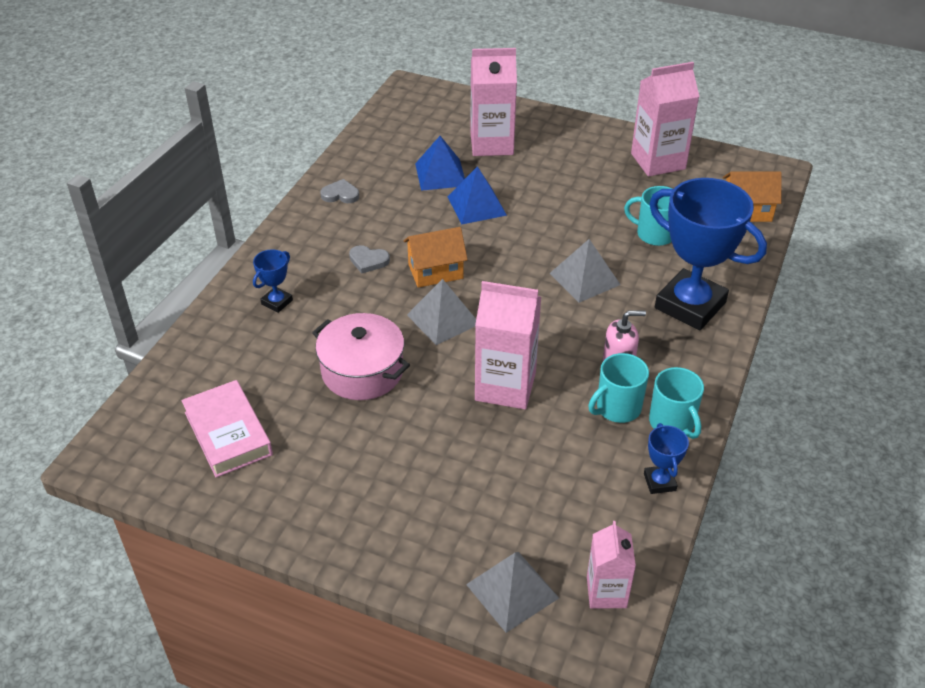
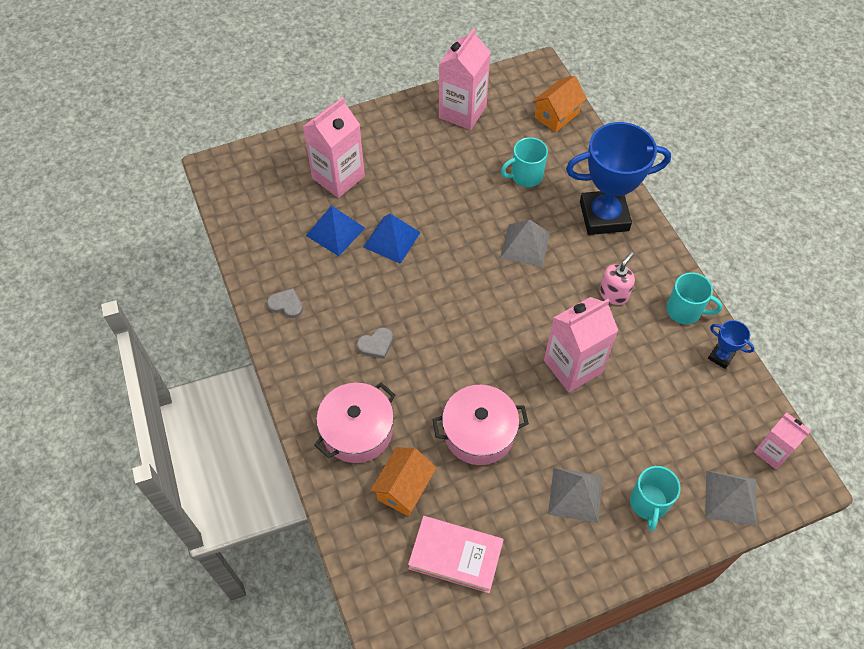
camera: 45 degrees left, 15 degrees up
blue trophy [253,249,293,313] -> pink pot [314,383,395,463]
grey heart [321,179,359,203] -> grey heart turned 60 degrees clockwise [267,288,303,318]
orange house [404,227,468,288] -> orange house moved to [370,447,436,516]
grey pyramid [407,279,476,345] -> grey pyramid moved to [548,468,603,523]
turquoise mug [588,353,649,423] -> turquoise mug moved to [630,466,681,531]

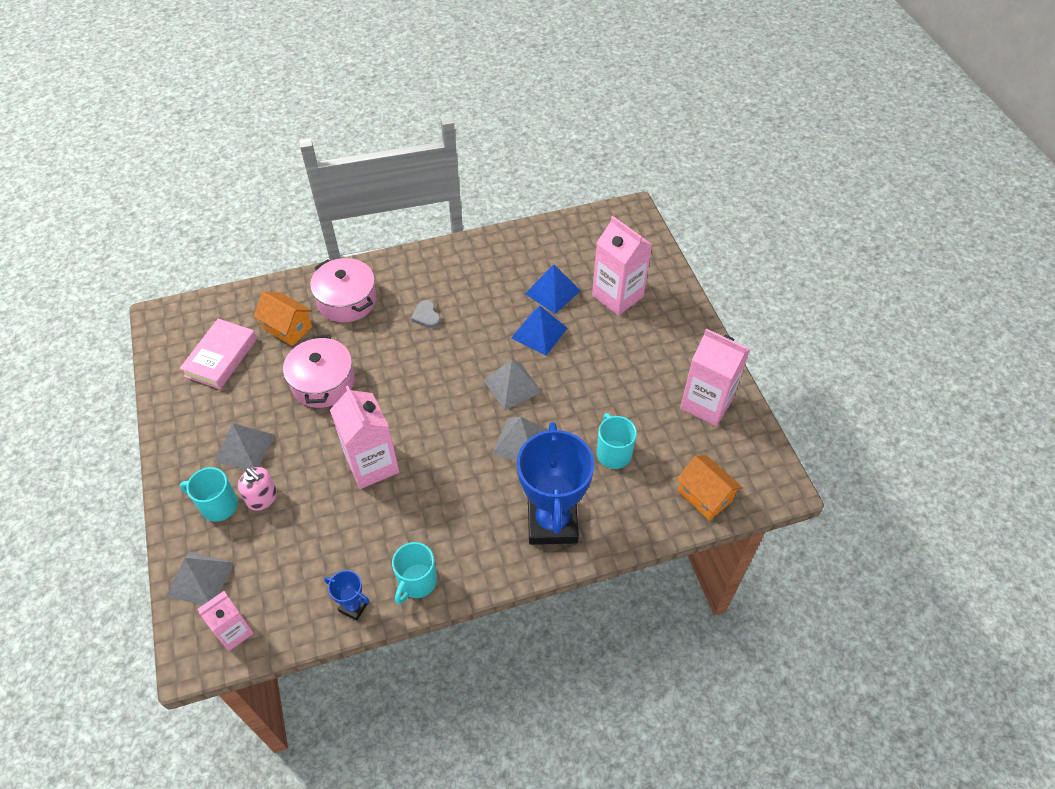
camera: 95 degrees right, 5 degrees down
grey heart [267,288,303,318] -> none
pink soap dispenser [600,252,635,305] -> pink soap dispenser moved to [238,467,277,511]
blue trophy [708,320,754,369] -> blue trophy turned 75 degrees clockwise [324,570,370,621]
none -> grey pyramid [484,360,542,410]

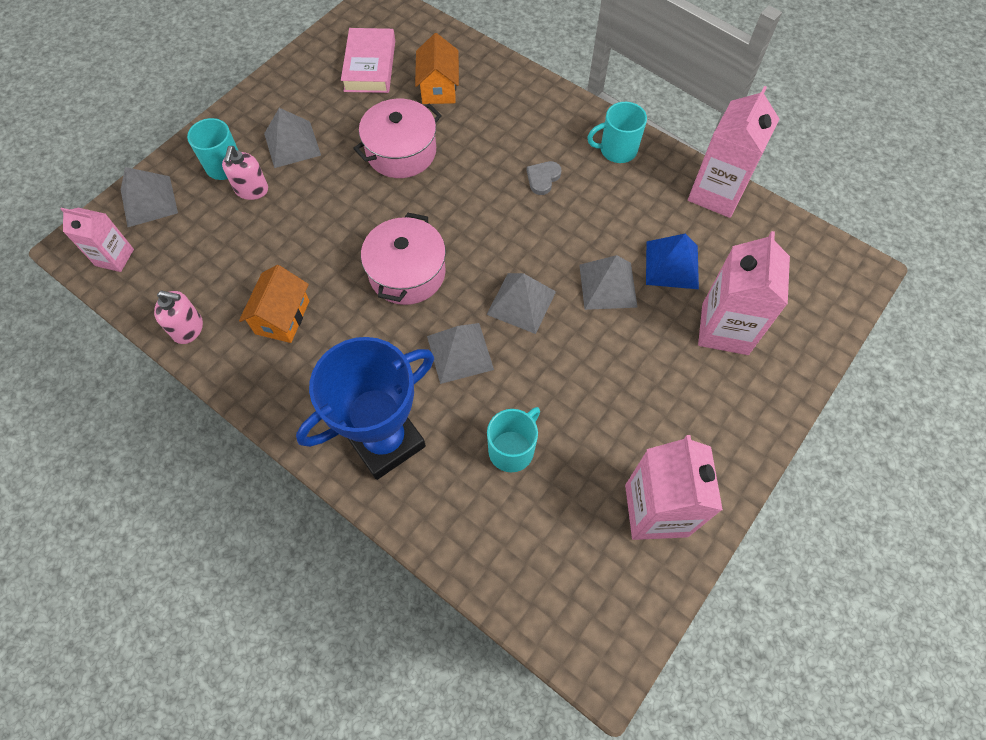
camera: 55 degrees right, 10 degrees up
pink book [180,319,257,389] -> pink book turned 75 degrees counterclockwise [341,28,395,93]
pink pot [310,258,377,322] -> pink pot moved to [361,213,446,305]
blue trophy [324,570,370,621] -> pink soap dispenser [154,291,203,344]
pink carton [330,386,399,489] -> pink carton moved to [688,86,779,218]
turquoise mug [392,542,437,605] -> turquoise mug moved to [587,102,647,163]
blue pyramid [511,306,567,355] -> grey pyramid [579,255,638,310]
orange house [676,455,743,521] -> orange house moved to [239,265,309,343]

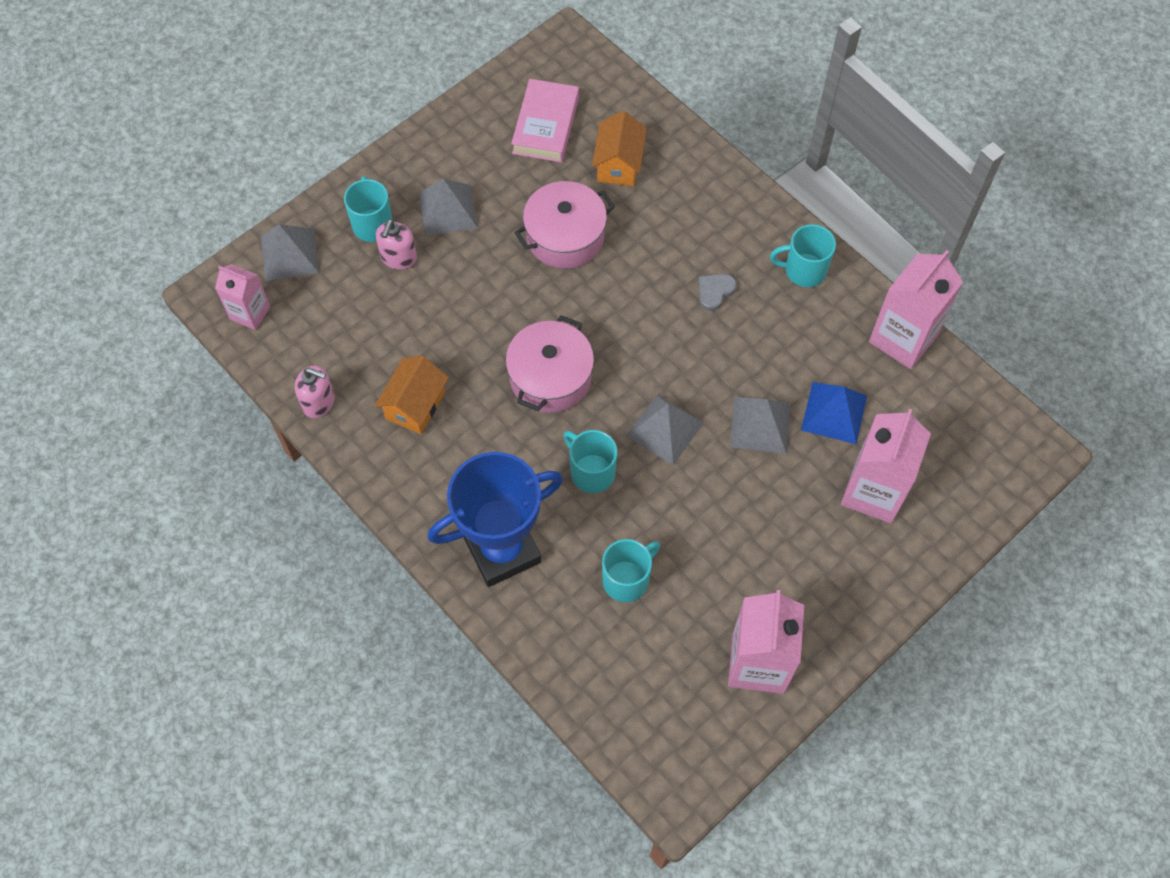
camera: 10 degrees right, 0 degrees up
grey pyramid [427,323,494,384] -> turquoise mug [563,430,617,493]

